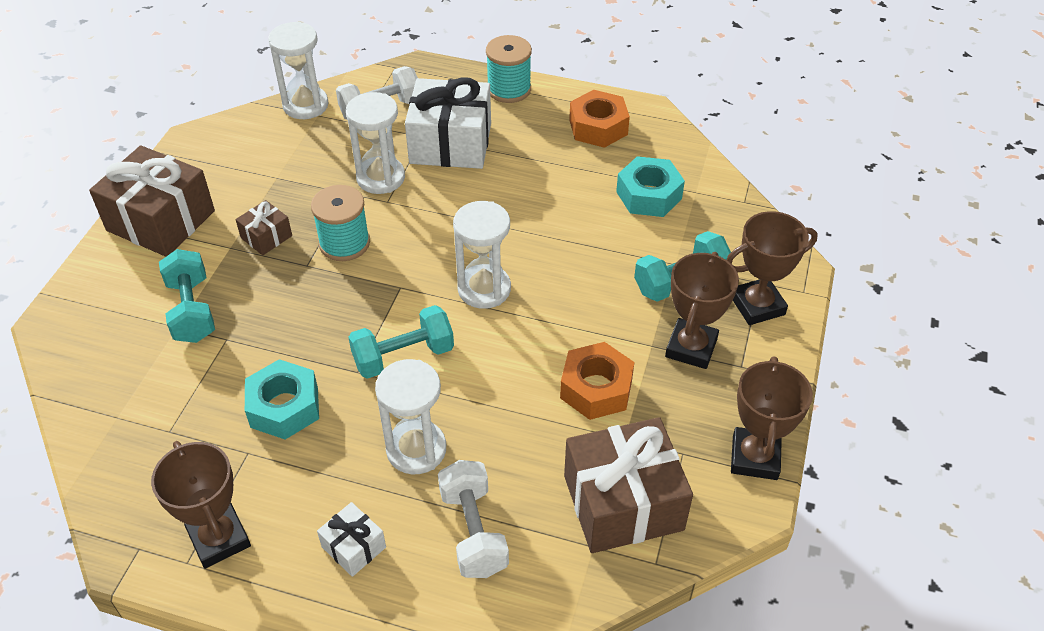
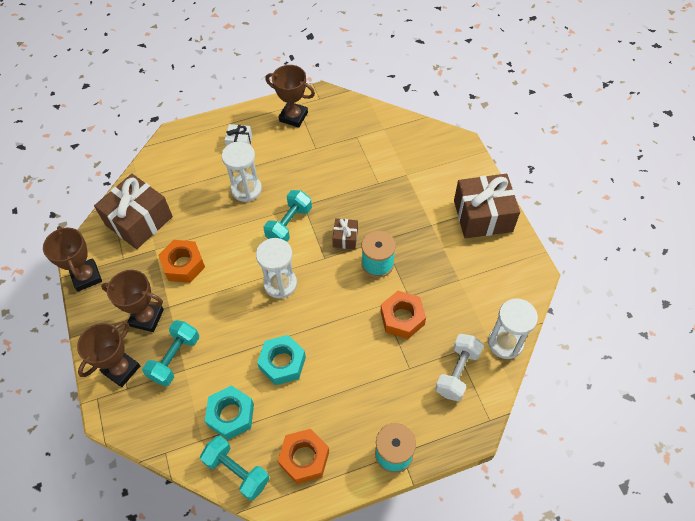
camera: 145 degrees right, 10 degrees up
turquoise dumbbell [159,249,215,343] -> turquoise dumbbell moved to [200,435,269,500]
brown gift [236,200,292,255] -> brown gift moved to [332,218,358,249]
turquoise nut [245,359,319,440] -> turquoise nut moved to [257,335,306,385]
white hourglass [346,92,405,194] -> orange nut [380,291,426,339]
white gift [405,77,491,169] -> none
white dumbbell [438,460,509,578] -> none
brown trophy [665,252,739,369] -> brown trophy turned 60 degrees counterclockwise [101,270,164,332]

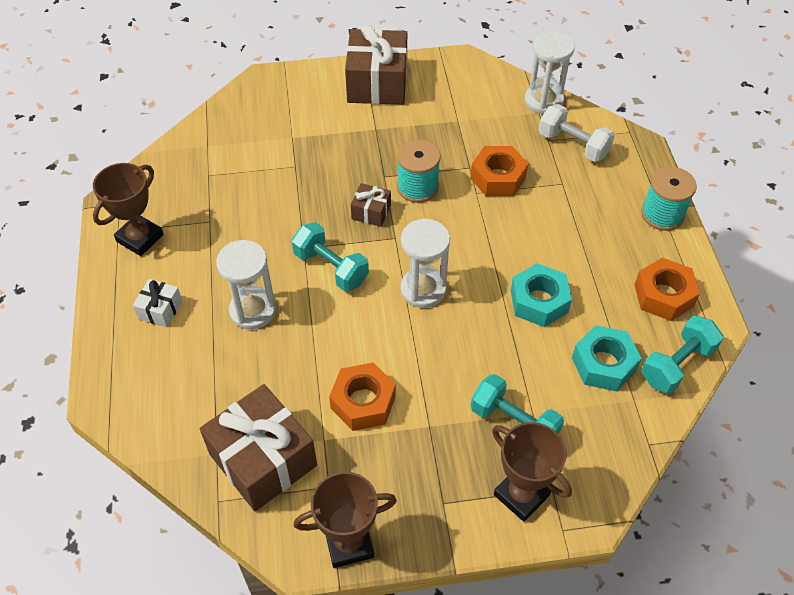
camera: 80 degrees left, 5 degrees down
brown trophy [101,270,164,332] -> none

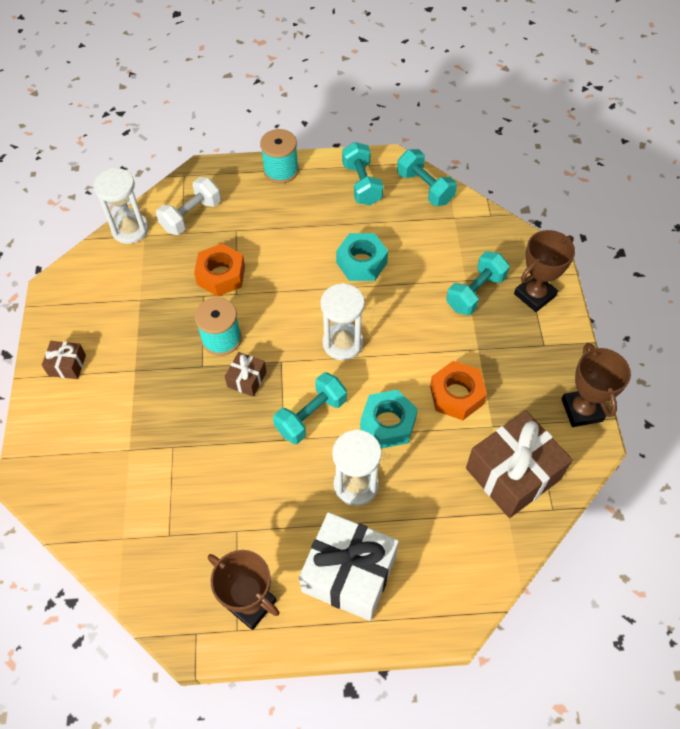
camera: 85 degrees left, 5 degrees up
white gift [133,279,182,328] -> white gift [299,512,399,621], size x2.11
brown gift [345,24,407,105] -> brown gift [42,341,86,379], size x0.47
turquoise nut [572,325,642,392] -> turquoise nut moved to [360,390,418,449]
orange nut [634,258,700,321] -> turquoise dumbbell [342,142,383,205]

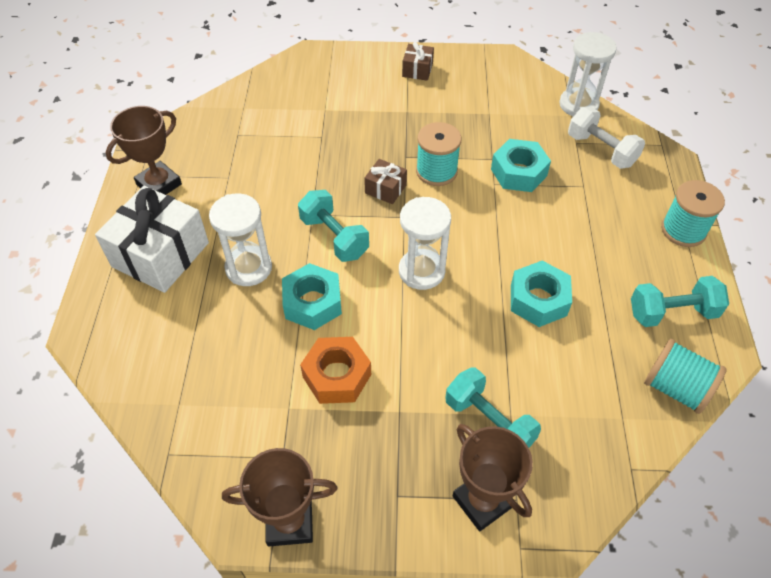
camera: 95 degrees right, 5 degrees down
orange nut [194,243,245,297] -> turquoise nut [491,139,551,192]
turquoise dumbbell [397,149,457,206] -> turquoise spool [644,339,727,414]
brown gift [466,410,573,518] -> none

